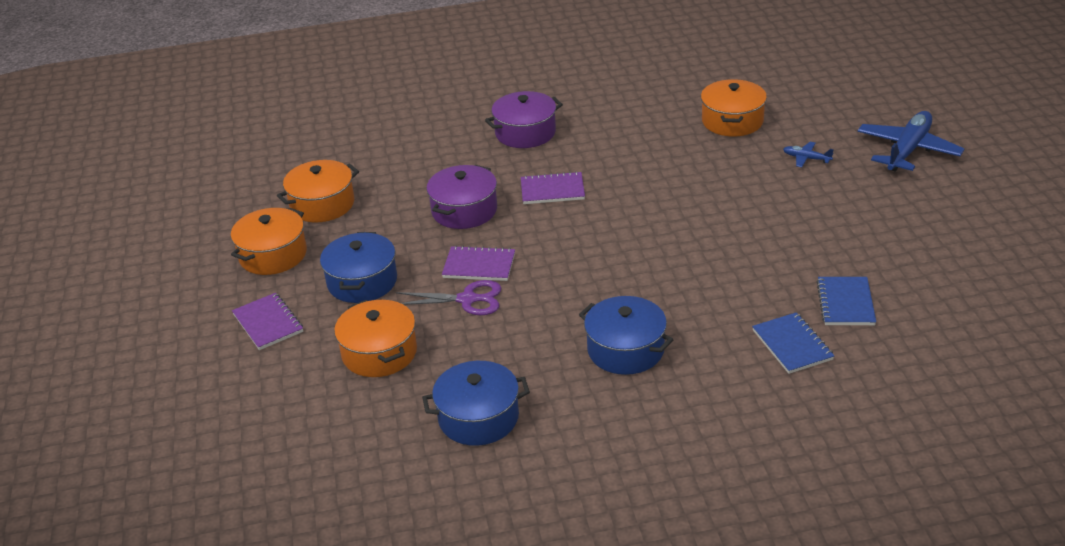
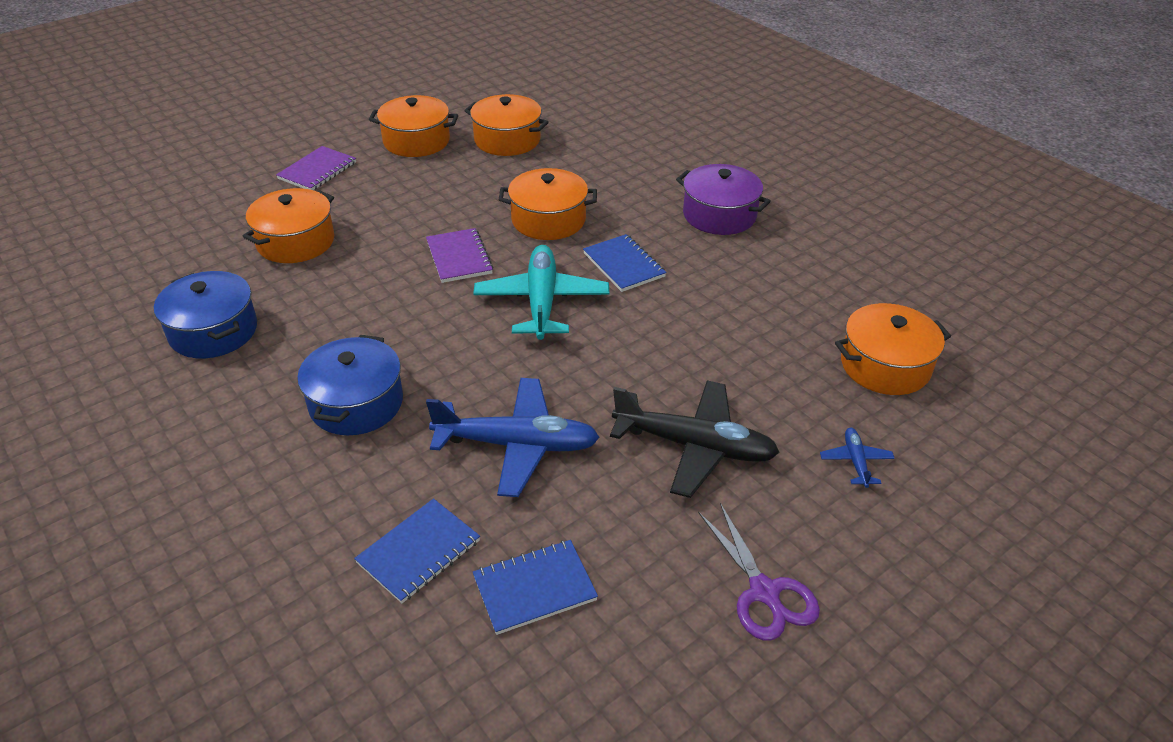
camera: 60 degrees right, 5 degrees up
blue pot [320,232,397,303] -> none
purple scissors [396,280,501,315] -> purple scissors moved to [698,503,820,641]
purple pot [426,165,497,229] -> orange pot [499,168,597,240]
purple notebook [521,171,585,204] -> blue notebook [583,234,666,292]
blue plane [857,111,964,172] -> blue plane moved to [426,378,600,497]
none -> turquoise plane [473,245,610,340]
none -> black plane [610,380,780,498]

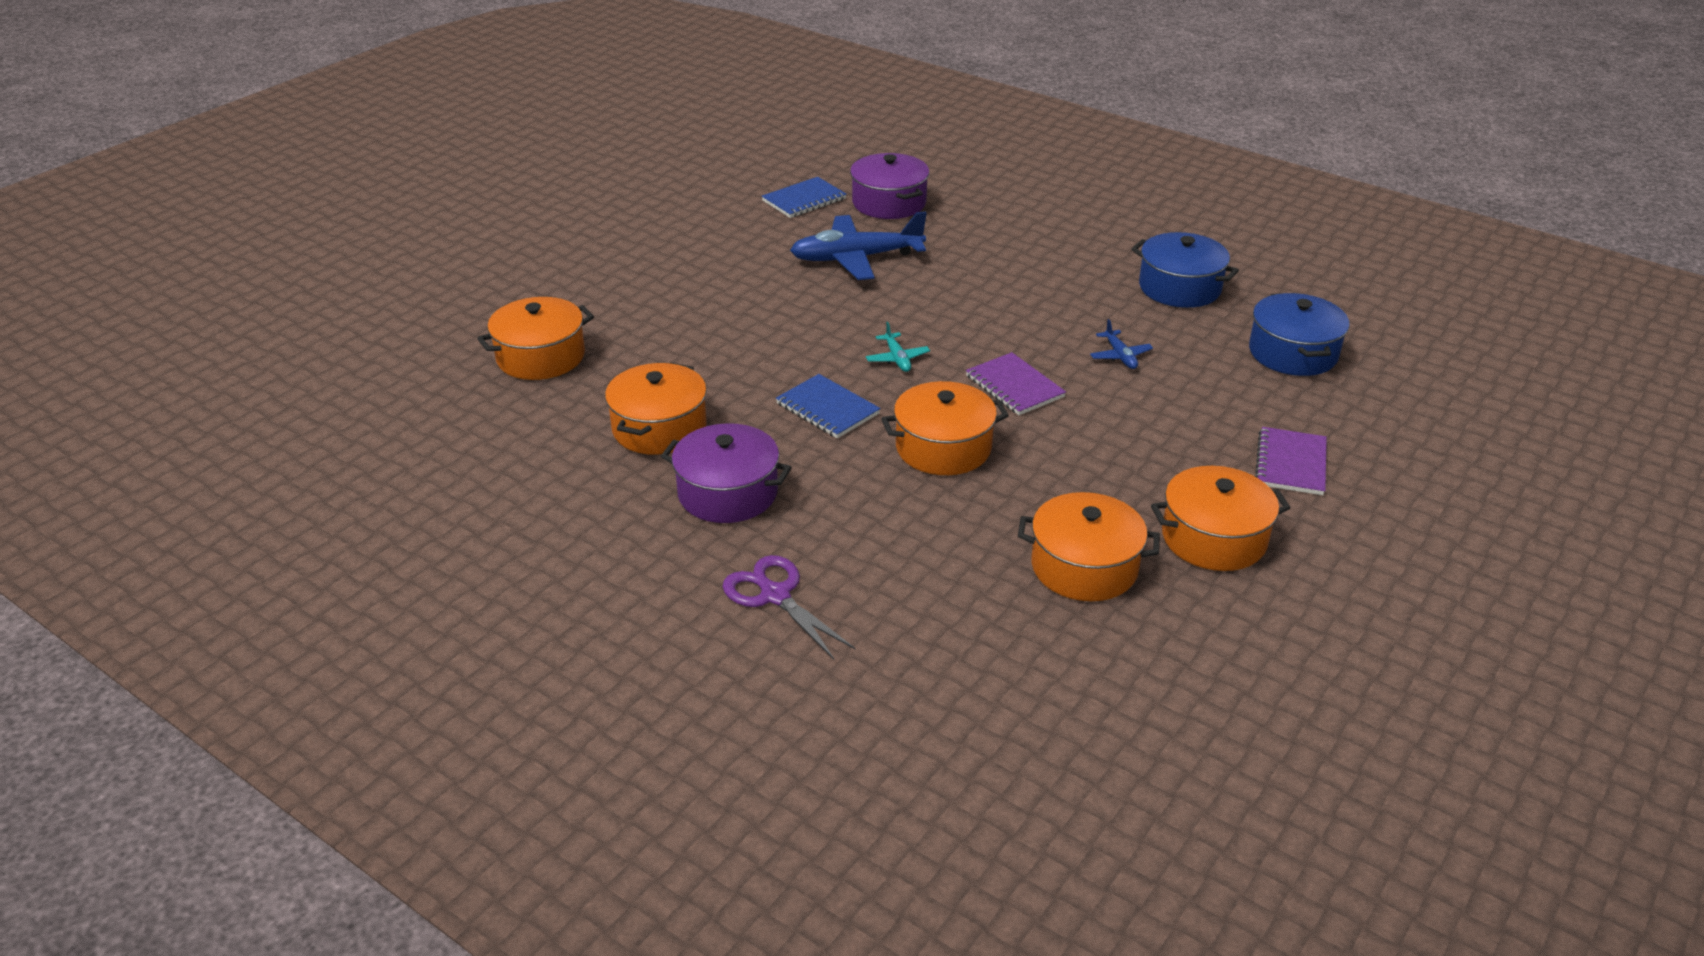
camera: 165 degrees right, 5 degrees down
orange pot [243,188,334,263] -> orange pot moved to [605,362,707,455]
blue pot [297,335,403,435] -> blue pot moved to [1249,293,1350,376]
blue notebook [354,499,480,603] -> purple pot [850,153,929,219]
turquoise plane [473,245,610,340] -> turquoise plane [866,322,930,372], size x0.45
black plane [610,380,780,498] -> none
purple scissors [698,503,820,641] -> purple scissors moved to [722,555,855,659]
blue plane [820,428,895,488] -> blue plane moved to [1090,319,1153,369]

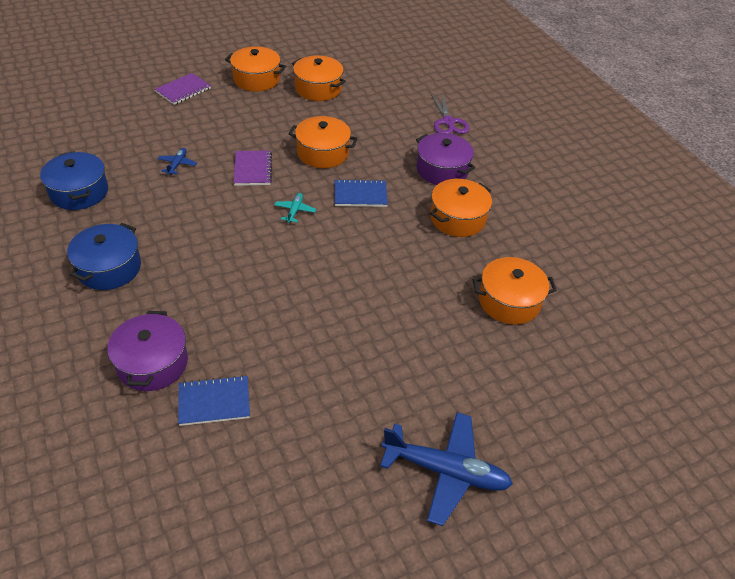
camera: 155 degrees left, 10 degrees up
blue notebook [776,374,880,438] -> blue notebook turned 75 degrees counterclockwise [335,179,388,207]
blue plane [790,211,926,280] -> blue plane moved to [380,412,513,526]
blue pot [1249,293,1350,376] -> blue pot moved to [67,223,141,290]

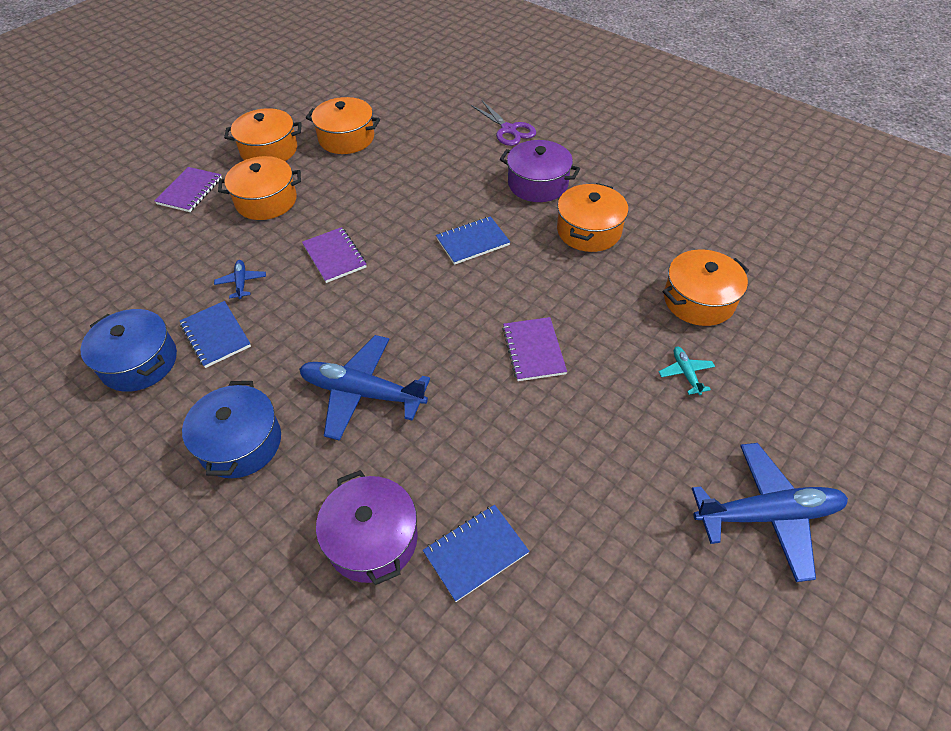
camera: 20 degrees left, 5 degrees up
turquoise plane [275,193,316,223] -> turquoise plane moved to [659,347,715,395]
orange pot [289,116,358,168] -> orange pot moved to [218,156,301,220]
none -> blue notebook [180,301,251,368]
none -> blue plane [299,335,430,441]
none -> purple notebook [502,317,567,381]

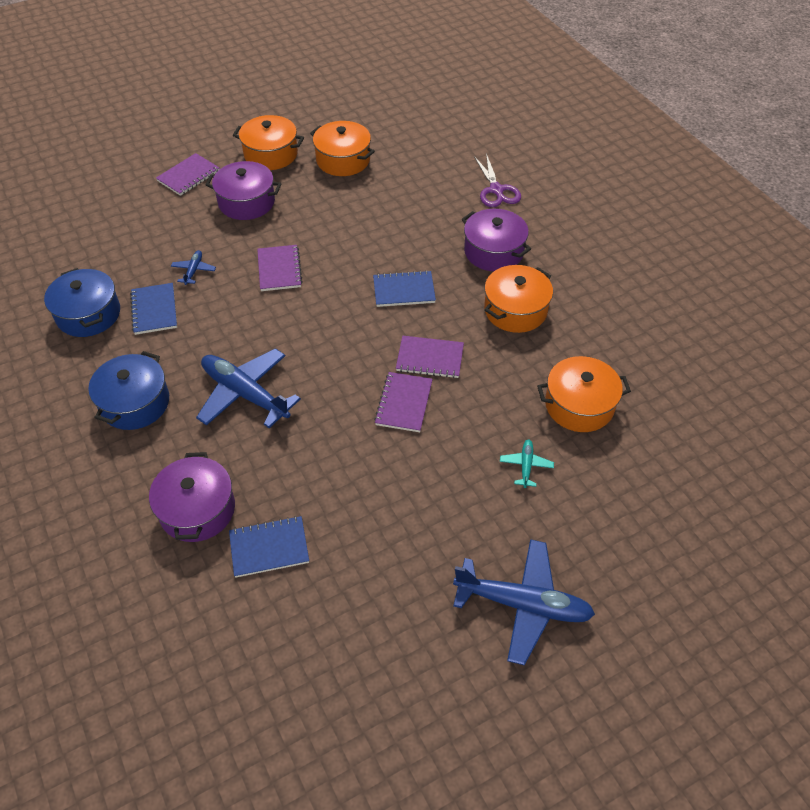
camera: 20 degrees right, 0 degrees up
orange pot [218,156,301,220] -> purple pot [205,161,281,220]
none -> purple notebook [396,336,464,378]

